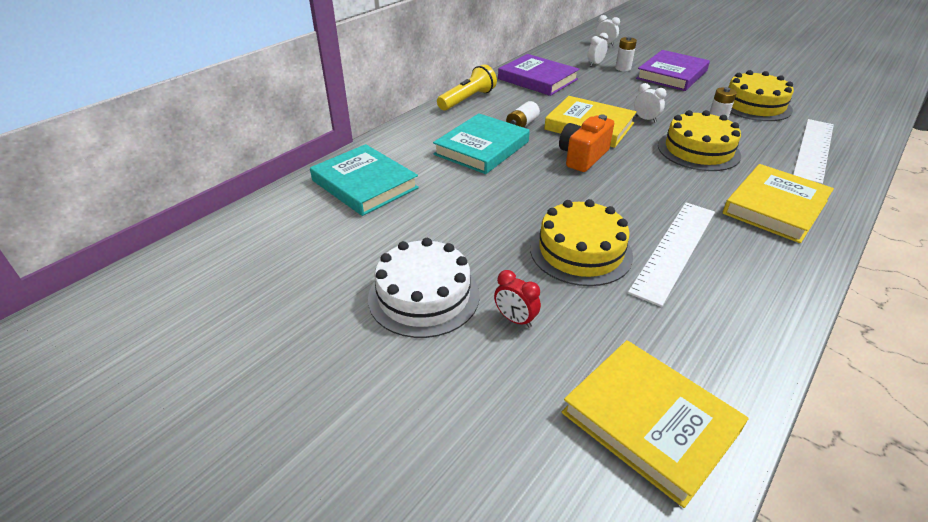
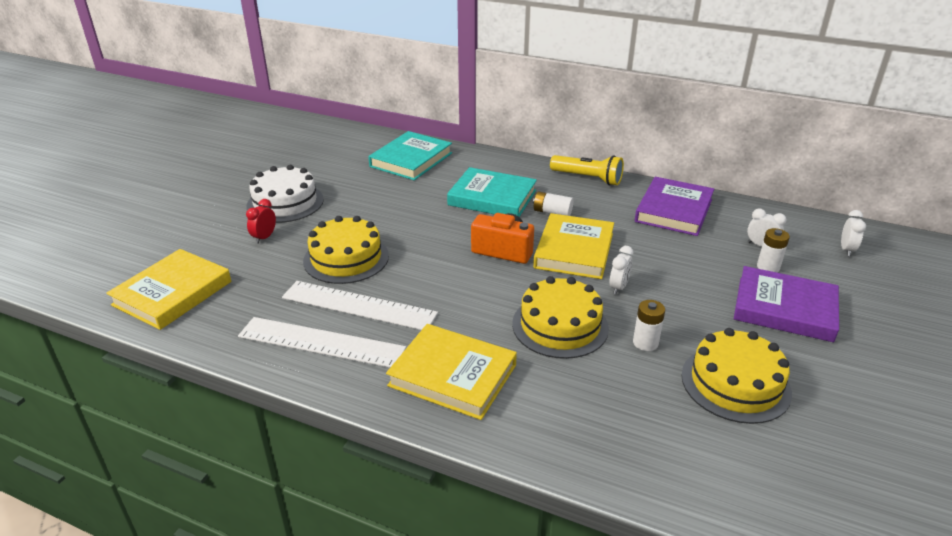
camera: 75 degrees right, 5 degrees down
white ruler [793,119,834,184] -> white ruler moved to [238,317,406,368]

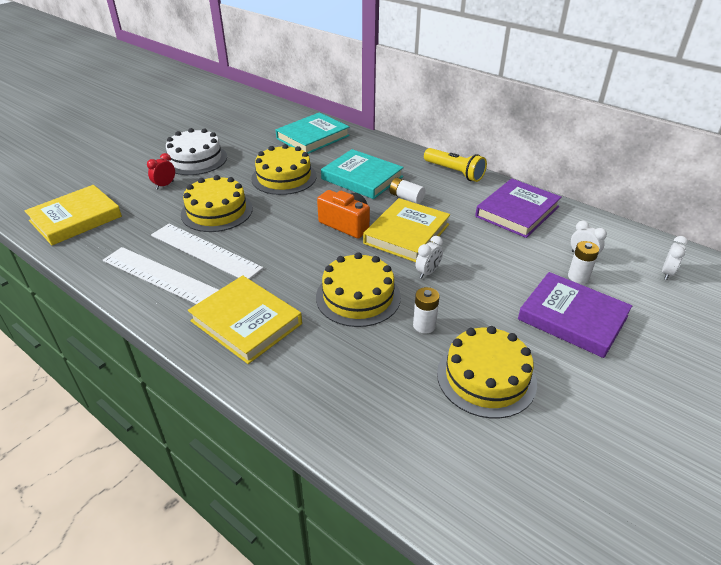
camera: 15 degrees right, 5 degrees up
none -> yellow cake [251,144,317,195]

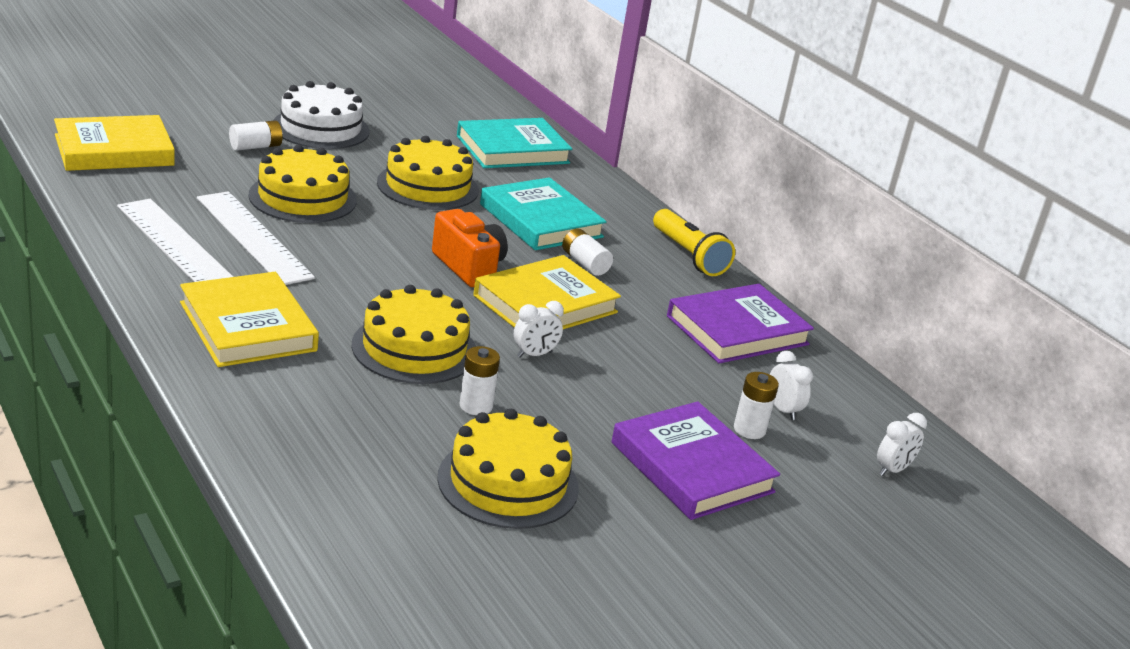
camera: 15 degrees right, 10 degrees down
red clock [147,153,175,189] -> white battery [229,120,283,151]

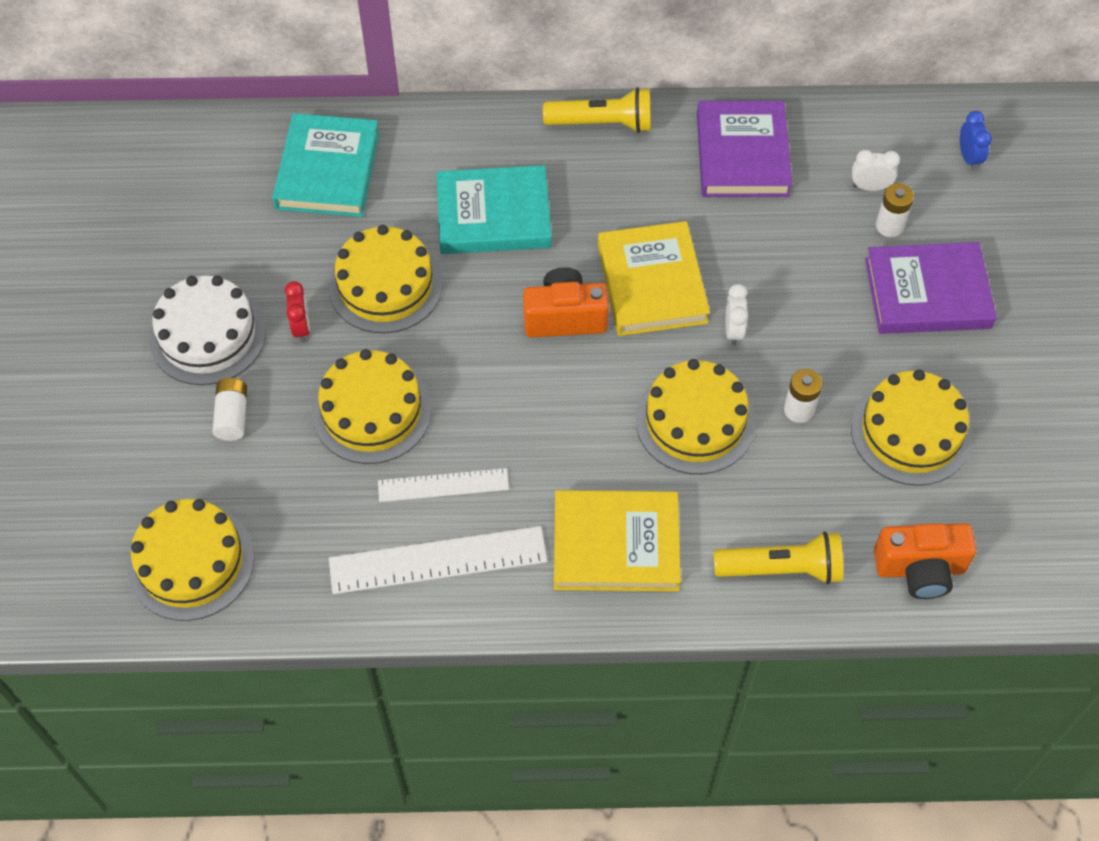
camera: 55 degrees left, 30 degrees up
yellow book [54,115,175,171] -> yellow cake [128,499,255,621]
white ruler [197,191,315,285] -> white ruler [378,468,509,502], size x0.62
white battery [562,228,613,276] -> none
white clock [877,413,927,476] -> blue clock [960,111,992,170]
none -> red clock [285,281,310,342]
none -> yellow flashlight [713,531,843,584]
none -> orange camera [874,523,976,599]

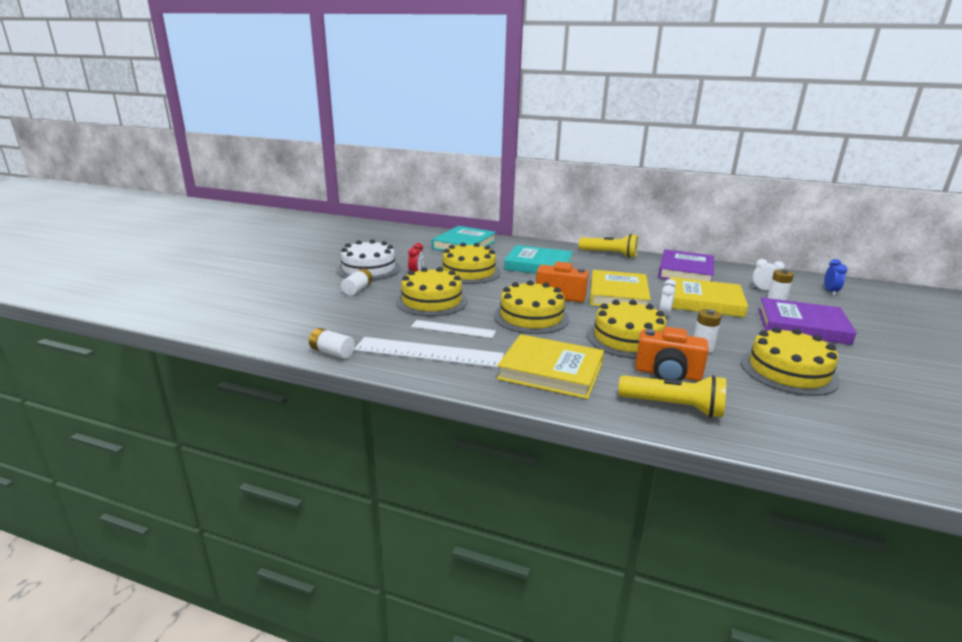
camera: 20 degrees right, 35 degrees down
yellow cake [128,499,255,621] -> yellow cake moved to [494,280,570,334]
orange camera [874,523,976,599] -> orange camera moved to [635,327,709,381]
none -> white battery [309,328,355,359]
none -> yellow book [670,277,748,317]

